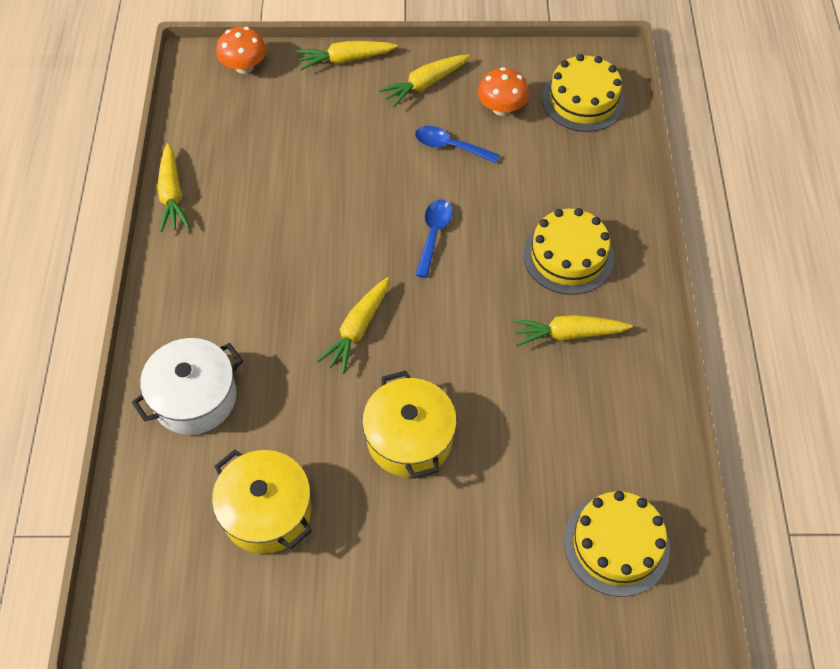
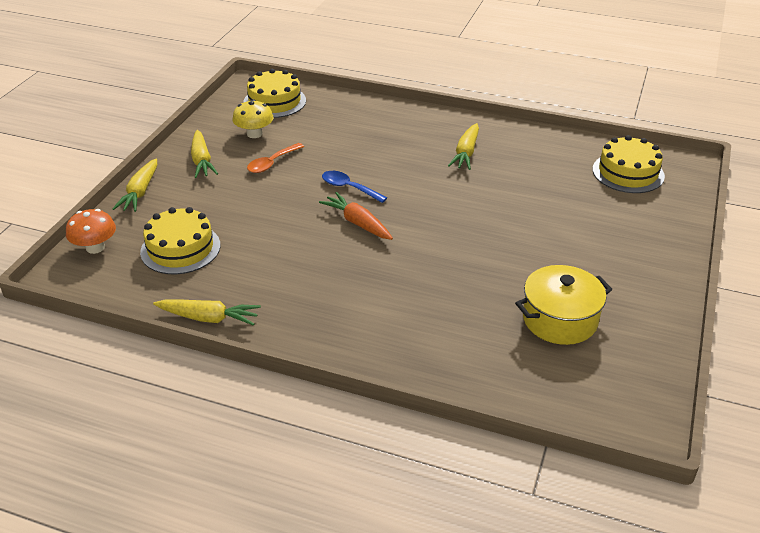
camera: 70 degrees left, 20 degrees down
white pot [132,338,243,435] -> none
yellow carrot [317,277,390,374] -> none
yellow pot [362,371,457,479] -> none
blue spoon [415,126,499,163] -> orange spoon [247,143,304,173]
orange mushroom [478,67,529,116] -> yellow mushroom [232,99,273,138]
yellow cake [523,208,614,295] -> yellow cake moved to [140,207,220,274]
none -> orange carrot [319,192,393,240]

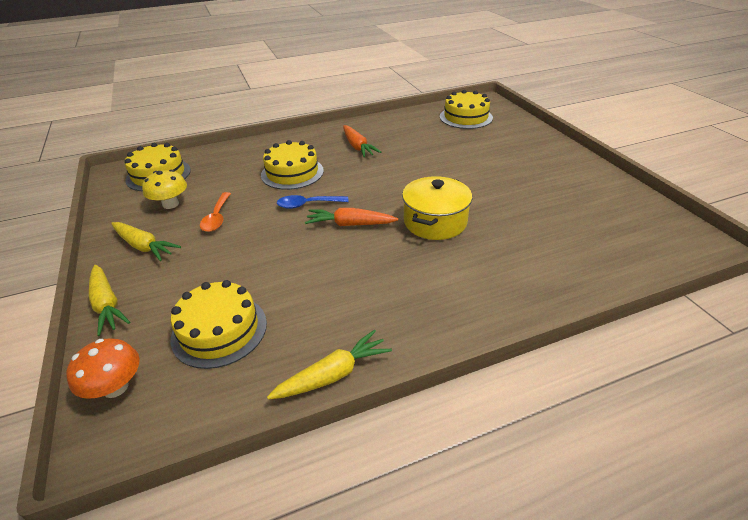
camera: 40 degrees left, 0 degrees up
yellow carrot [448,123,479,170] -> orange carrot [343,125,381,157]
yellow pot [515,265,612,345] -> yellow pot moved to [402,176,472,240]
none -> yellow cake [261,140,324,190]

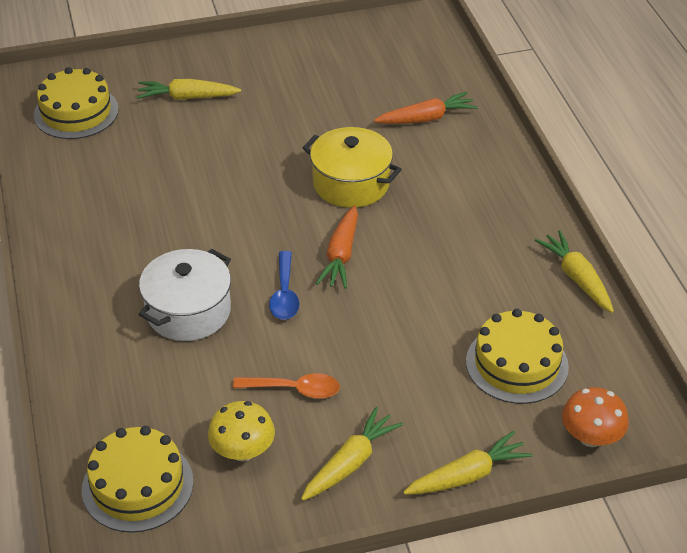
camera: 85 degrees left, 5 degrees up
yellow cake [261,140,324,190] -> white pot [138,249,231,341]
orange carrot [343,125,381,157] -> orange carrot moved to [374,92,478,124]
none -> yellow carrot [136,79,241,100]

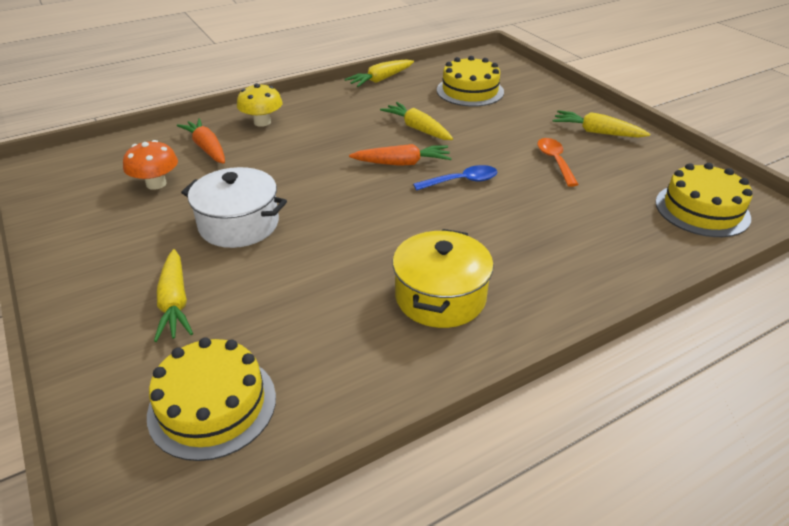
camera: 105 degrees left, 5 degrees down
white pot [138,249,231,341] -> white pot moved to [181,167,287,248]
yellow mushroom [208,401,275,461] -> yellow mushroom moved to [237,83,283,127]
yellow pot [302,127,402,208] -> yellow pot moved to [392,229,494,328]
yellow carrot [403,431,533,495] -> yellow carrot moved to [380,102,453,140]
orange mushroom [562,387,629,447] -> orange mushroom moved to [123,140,178,190]

